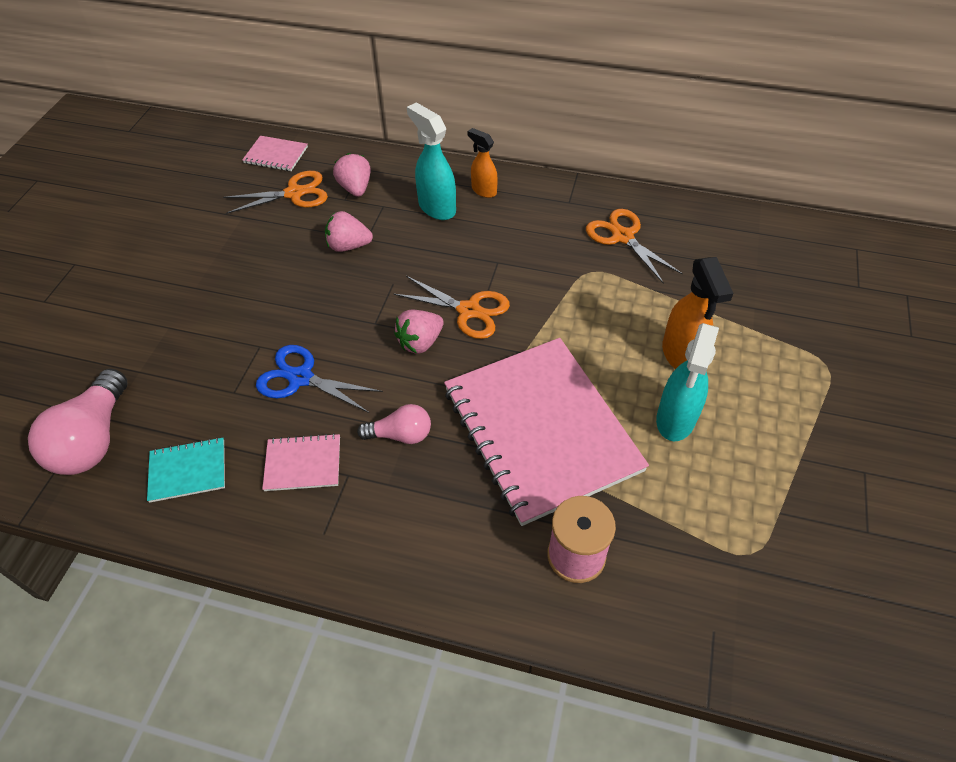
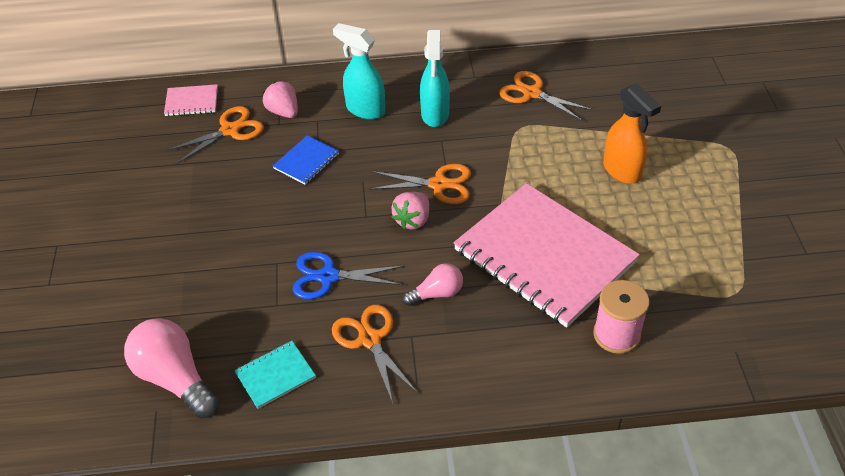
camera: 20 degrees left, 5 degrees down
pink light bulb [28,369,127,475] -> pink light bulb turned 150 degrees clockwise [124,318,219,419]
pink notebook [262,433,340,491] -> orange scissors [332,305,418,403]
pink strawberry [325,211,373,252] -> blue notebook [273,135,339,185]
orange spray bottle [468,128,498,198] -> none
turquoise spray bottle [656,323,719,441] -> turquoise spray bottle moved to [420,30,450,127]

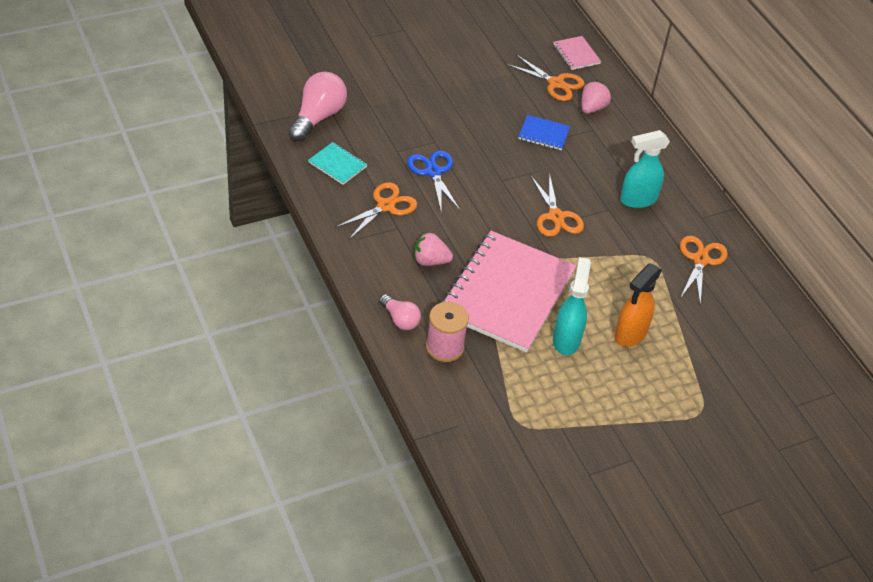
camera: 65 degrees right, 0 degrees up
turquoise spray bottle [333,23,385,119] -> turquoise spray bottle moved to [553,257,591,355]
pink strawberry [391,192,429,230] -> pink strawberry moved to [414,233,453,266]
pink light bulb [403,263,463,306] -> pink light bulb moved to [379,294,421,330]

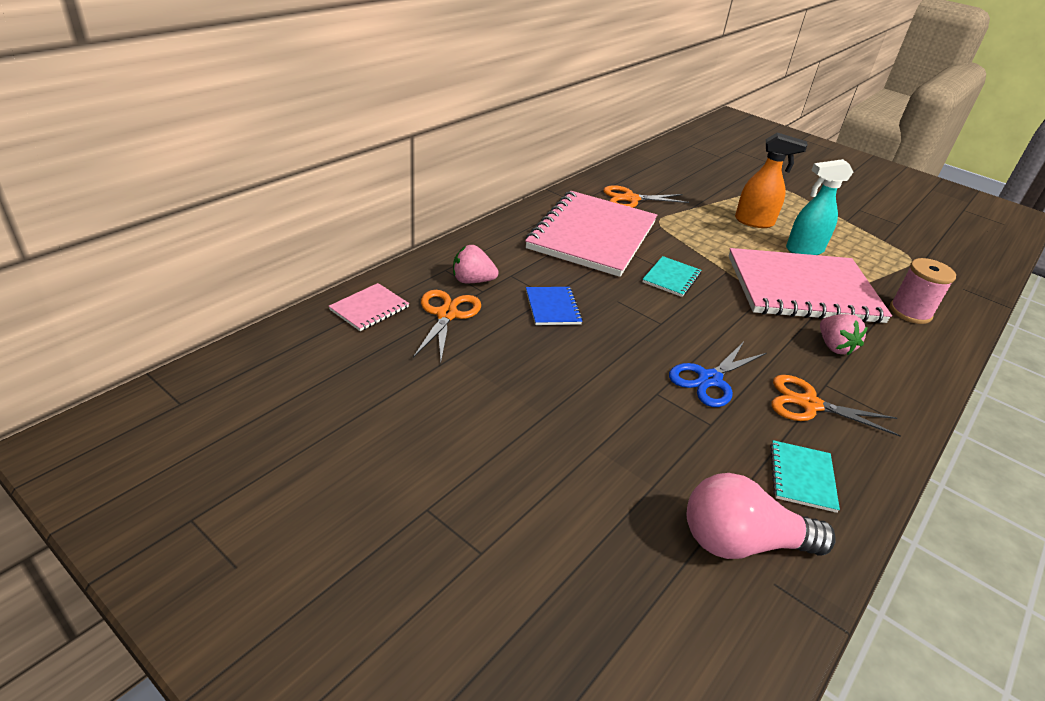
camera: 115 degrees left, 10 degrees down
pink light bulb [379,294,421,330] -> none
orange scissors [531,173,584,237] -> turquoise notebook [642,256,701,297]
turquoise spray bottle [620,130,670,208] -> pink notebook [525,191,657,277]

